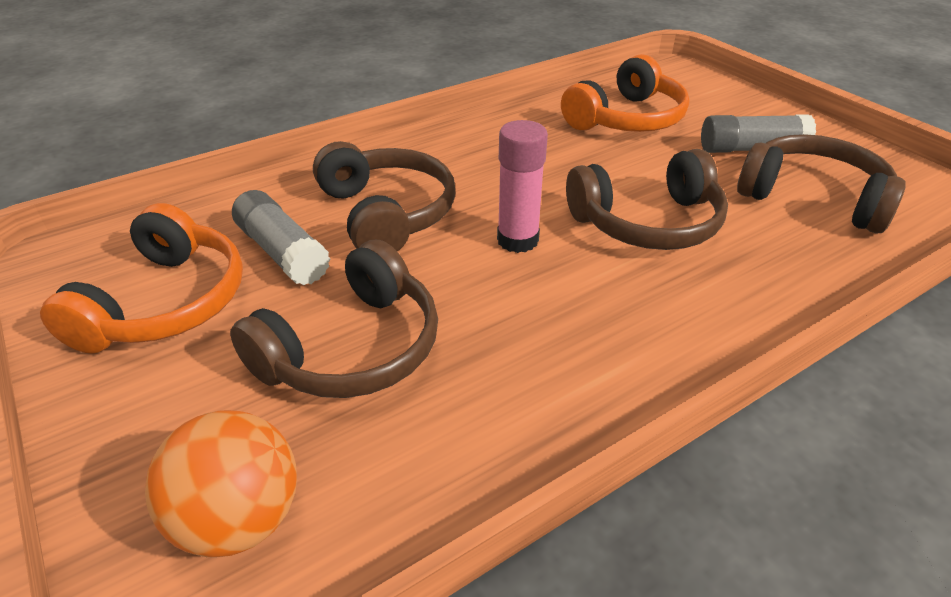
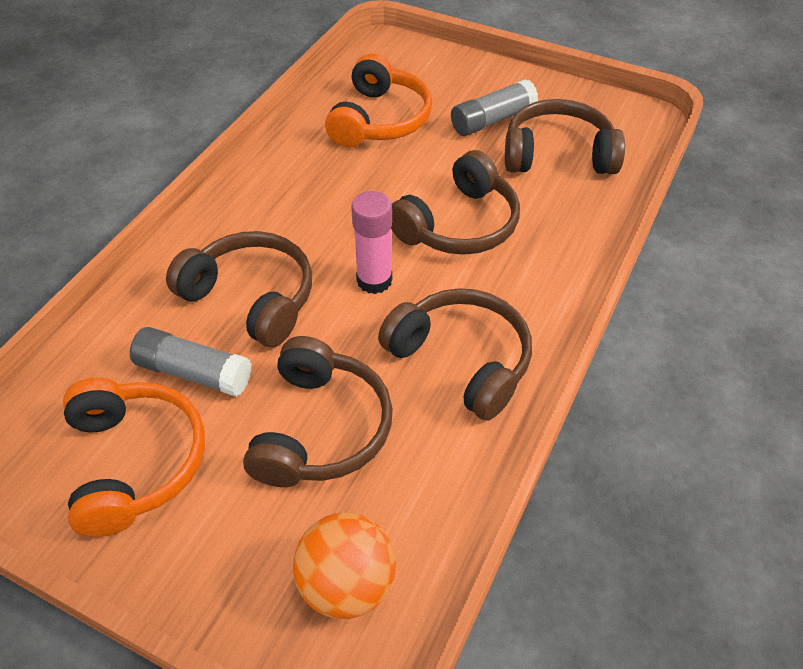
camera: 30 degrees left, 10 degrees up
none -> brown headphones [378,288,532,421]

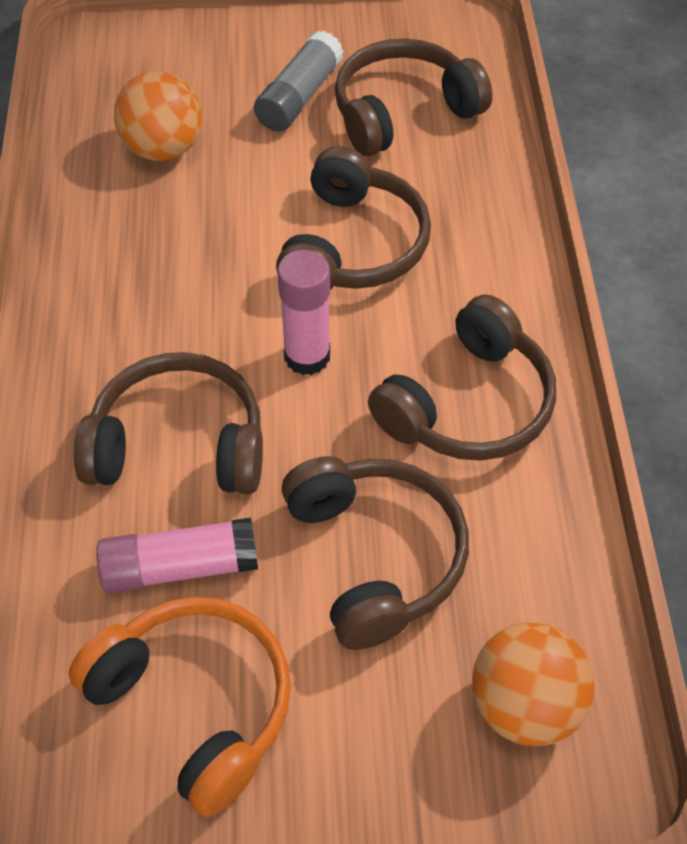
camera: 30 degrees left, 5 degrees up
grey glue stick [130,327,252,397] -> pink glue stick [96,517,258,593]
orange headphones [325,54,432,147] -> orange ball [114,71,202,161]
brown headphones [378,288,532,421] -> brown headphones turned 120 degrees clockwise [368,295,556,461]

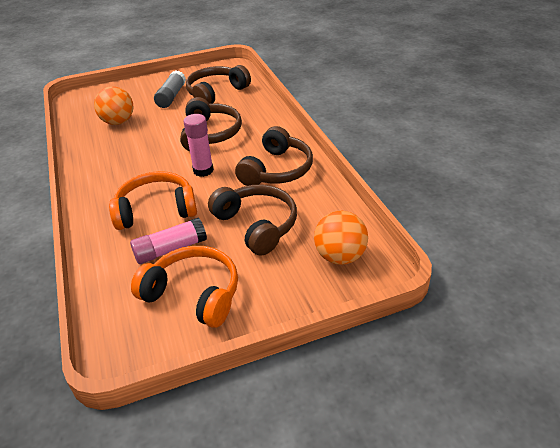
camera: 15 degrees left, 15 degrees down
brown headphones [74,352,263,494] -> orange headphones [109,171,197,230]

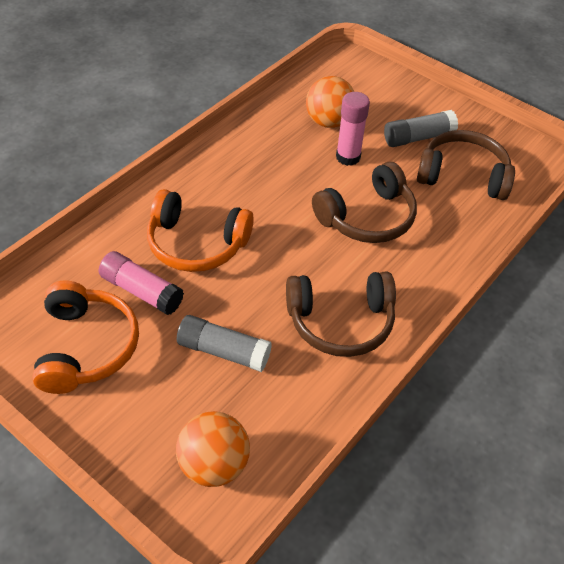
camera: 55 degrees right, 10 degrees up
orange headphones [109,171,197,230] -> orange headphones turned 150 degrees clockwise [147,189,254,272]
pink glue stick [183,114,214,177] -> pink glue stick moved to [336,92,370,166]
brown headphones [208,185,297,256] -> grey glue stick [177,315,272,372]

